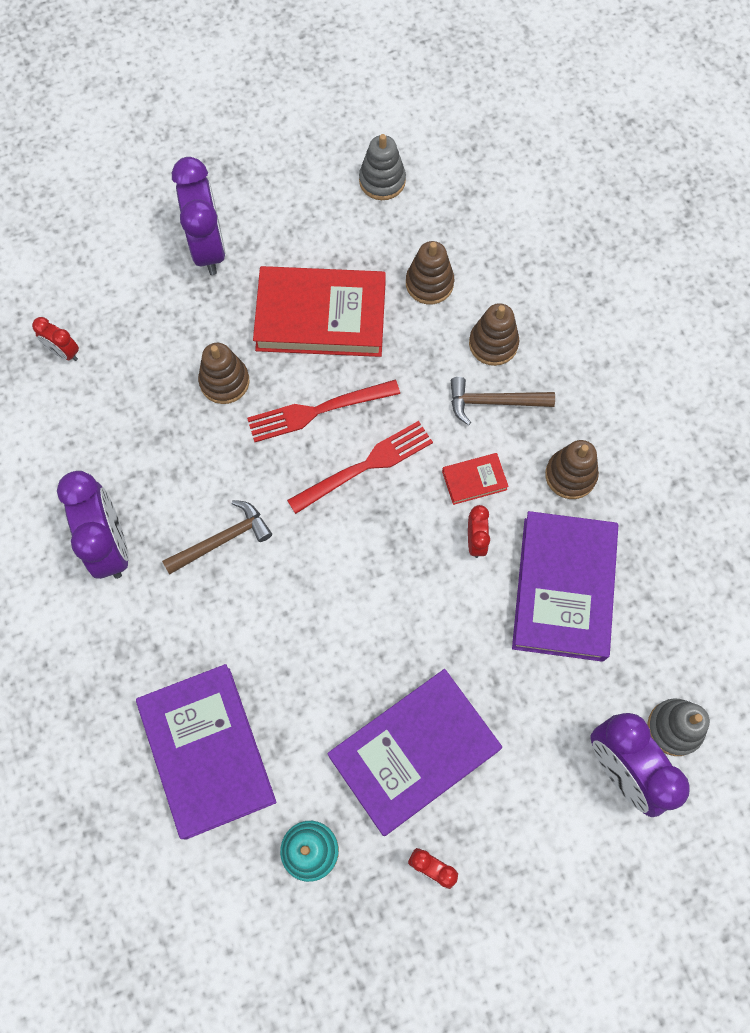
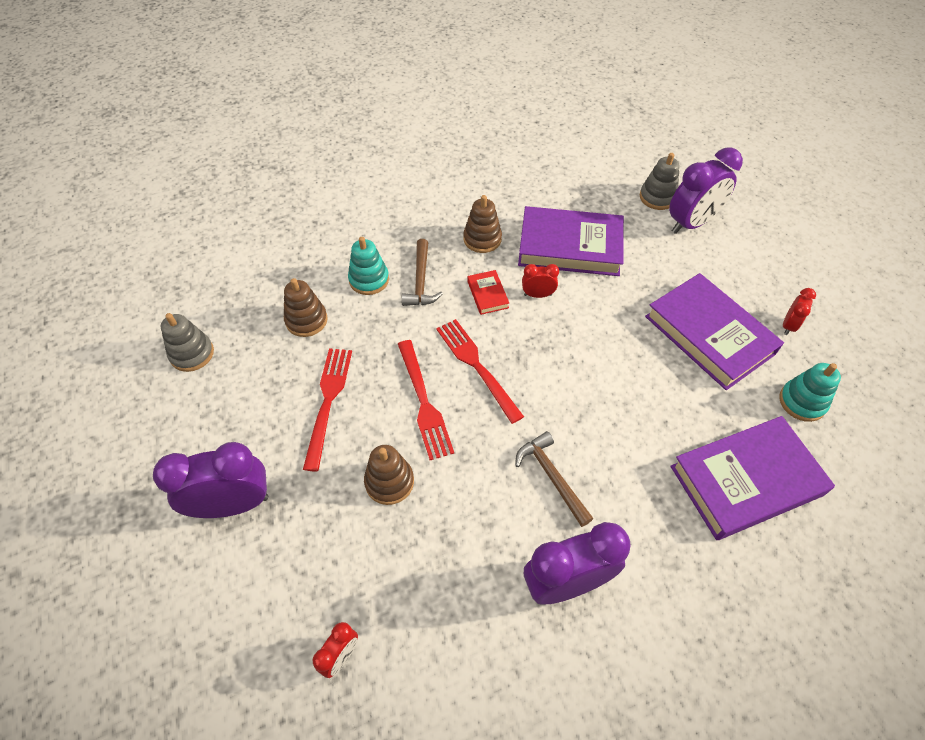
camera: 90 degrees left, 15 degrees down
red book [253,266,386,357] -> red fork [303,348,352,471]
brown stacking toy [469,303,519,366] -> turquoise stacking toy [348,237,389,295]

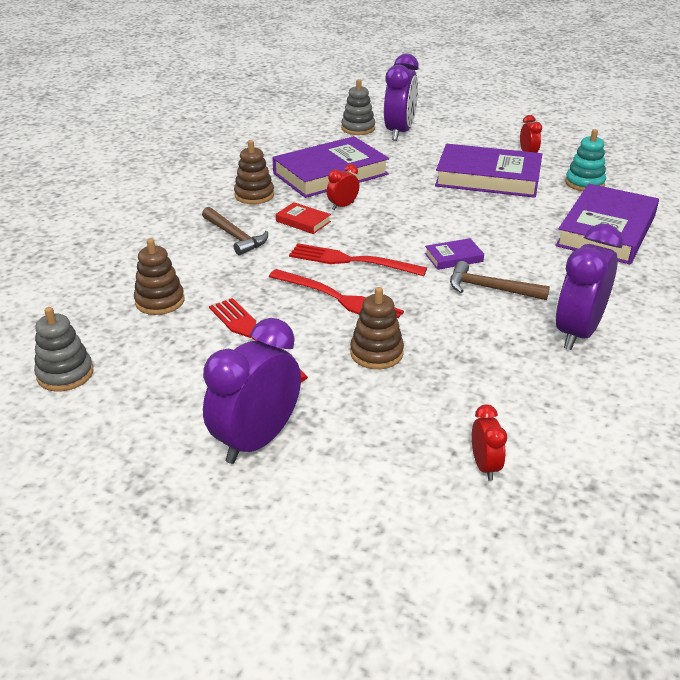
camera: 40 degrees left, 20 degrees down
turquoise stacking toy [348,237,389,295] -> none
none -> purple book [425,238,484,270]

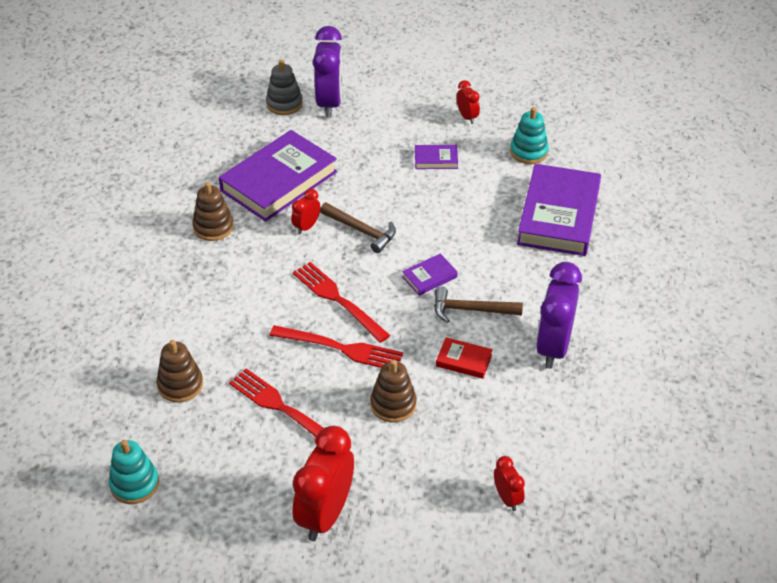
camera: 15 degrees left, 10 degrees up
grey stacking toy [34,307,94,392] -> turquoise stacking toy [109,440,159,504]
brown hammer [202,207,268,255] -> brown hammer moved to [320,203,396,253]
purple clock [203,318,301,464] -> red clock [293,426,354,541]
red book [276,202,331,234] -> red book moved to [436,337,493,379]
red fork [289,243,427,276] -> red fork turned 45 degrees clockwise [293,262,390,343]
purple book [435,144,542,198] -> purple book [415,145,458,169], size x0.43

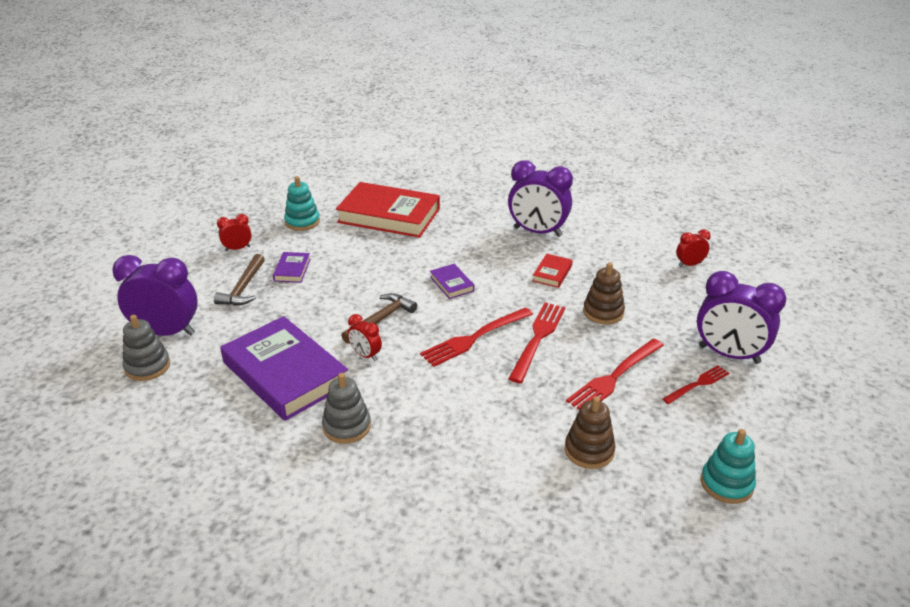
camera: 85 degrees left, 10 degrees down
brown stacking toy [192,182,234,241] -> grey stacking toy [322,373,371,444]
red clock [293,426,354,541] -> purple clock [697,271,786,364]
brown hammer [434,286,523,323] -> brown hammer moved to [214,254,265,306]
purple book [517,164,601,256] -> red book [336,182,440,238]
none -> red fork [663,365,729,404]

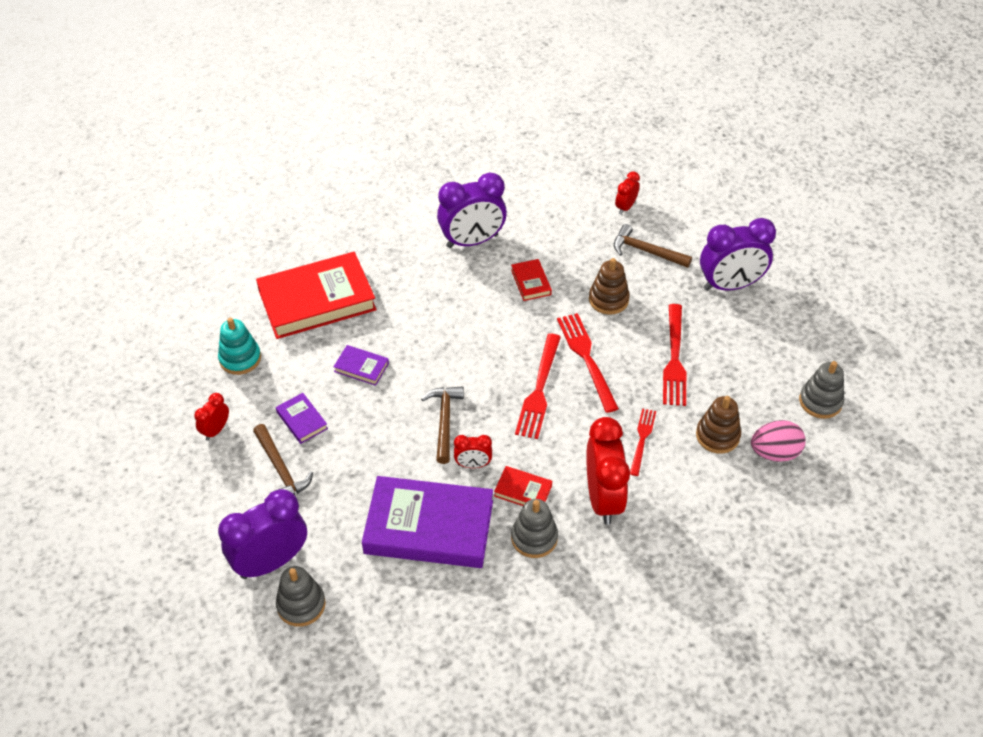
camera: 40 degrees left, 15 degrees up
purple book [430,264,475,299] -> purple book moved to [333,345,389,386]
red fork [663,365,729,404] -> red fork moved to [630,408,656,476]
turquoise stacking toy [701,429,756,504] -> grey stacking toy [799,361,844,419]
none -> red book [494,466,552,506]
none -> red clock [586,417,630,525]
none -> brown hammer [614,224,692,268]
none -> pink egg [751,420,806,462]

